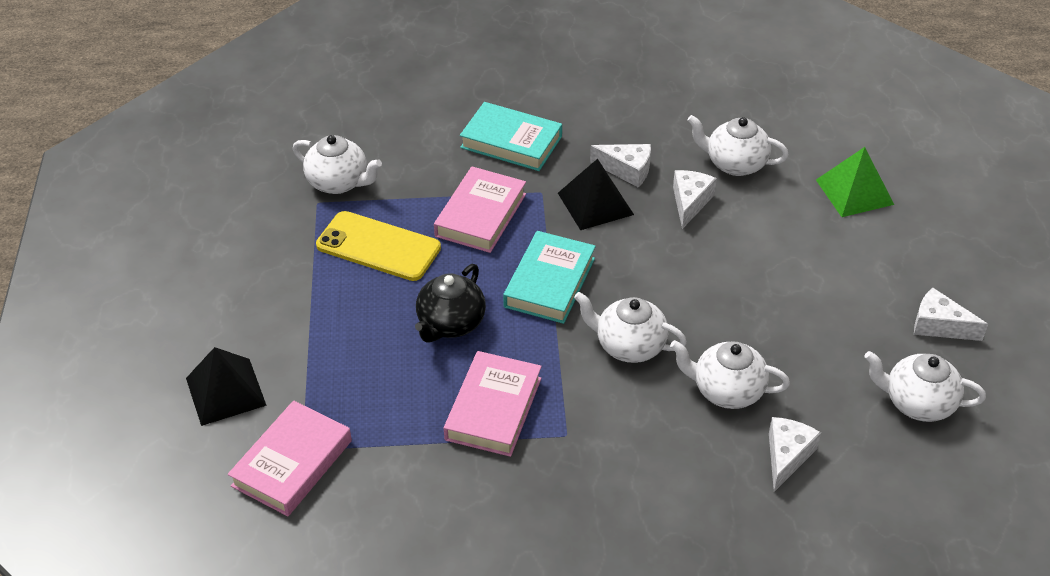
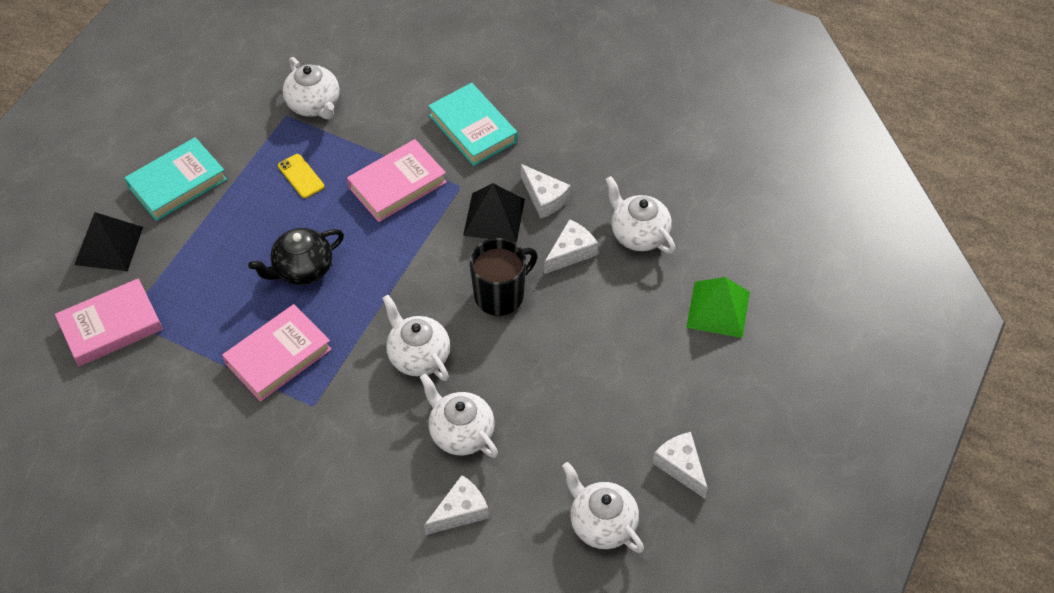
camera: 30 degrees right, 10 degrees up
yellow phone [316,211,441,281] -> yellow phone [278,154,324,198], size x0.51
turquoise book [503,231,596,324] -> turquoise book moved to [125,137,227,221]
none -> black mug [469,238,538,316]

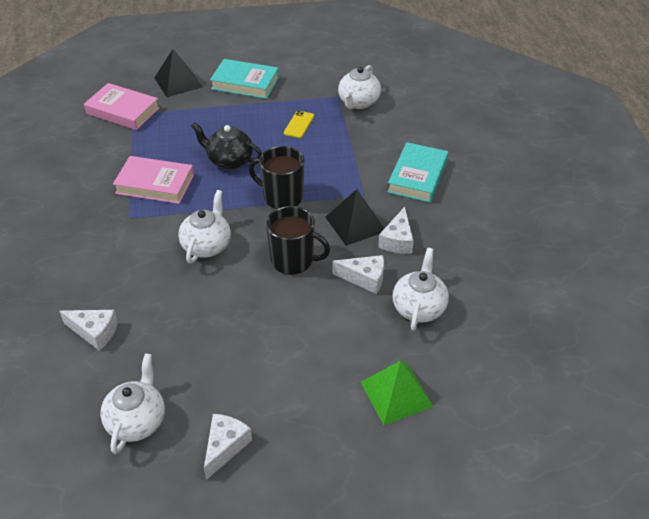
camera: 55 degrees right, 10 degrees down
pink book [347,139,447,222] -> none
white teapot [420,374,498,458] -> none
none -> black mug [249,146,304,209]

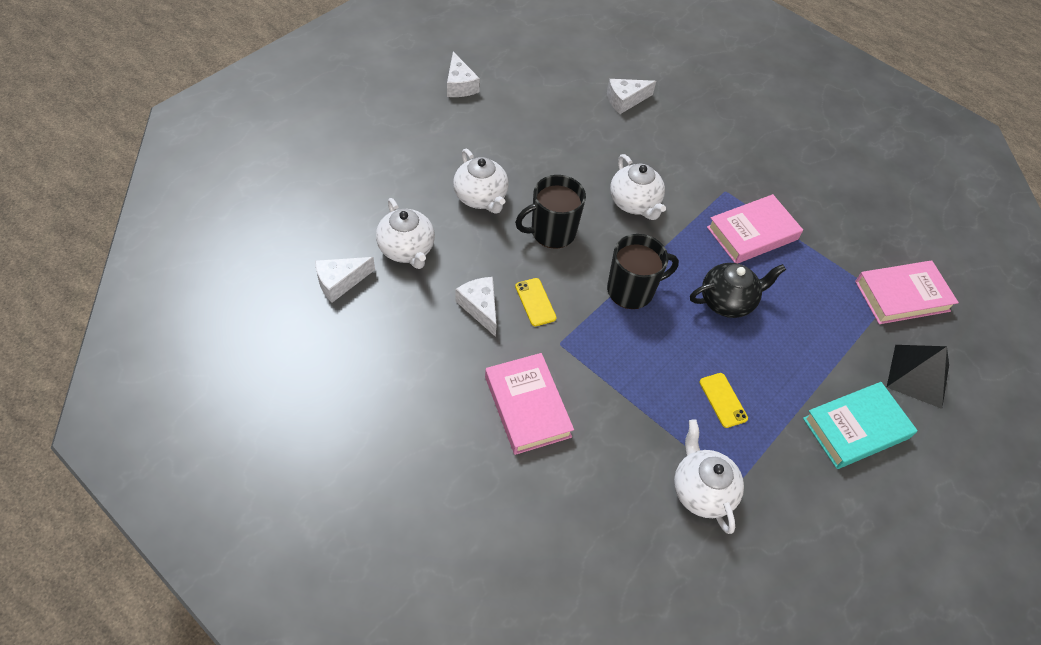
camera: 135 degrees right, 10 degrees up
white teapot [100,353,165,454] -> white teapot moved to [453,149,509,214]
black pyramid [325,189,385,246] -> yellow phone [515,278,557,326]
white cheese [332,255,384,294] -> white cheese moved to [315,257,375,303]
green pyramid [361,361,434,425] -> none
turquoise book [387,142,448,203] -> pink book [485,353,574,455]

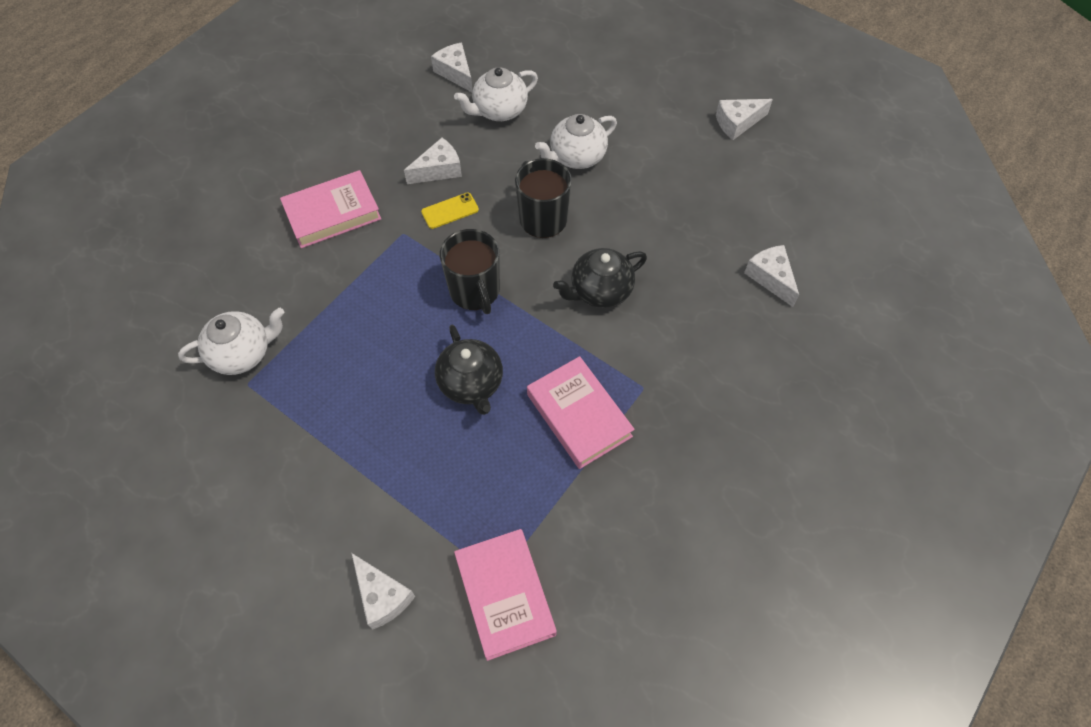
camera: 90 degrees right, 5 degrees up
white teapot [610,154,666,220] -> black teapot [553,248,647,308]
yellow phone [699,373,748,428] -> none
turquoise book [803,382,918,469] -> none
black pyramid [887,345,949,409] -> white cheese [351,553,415,629]

